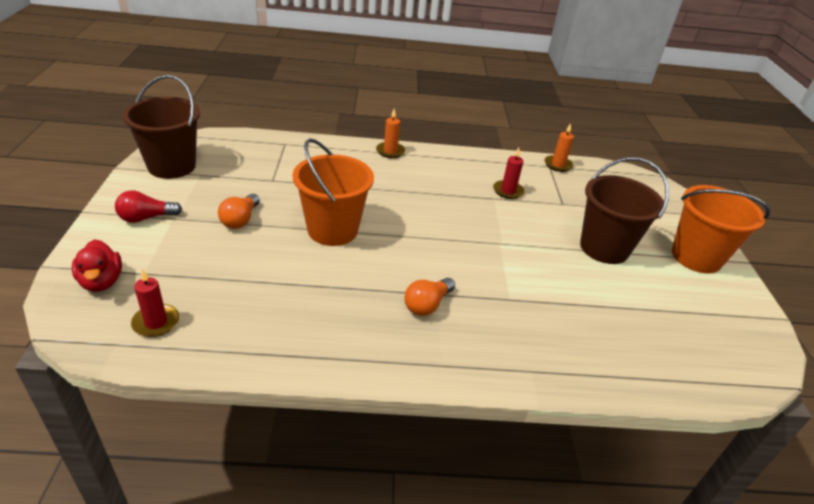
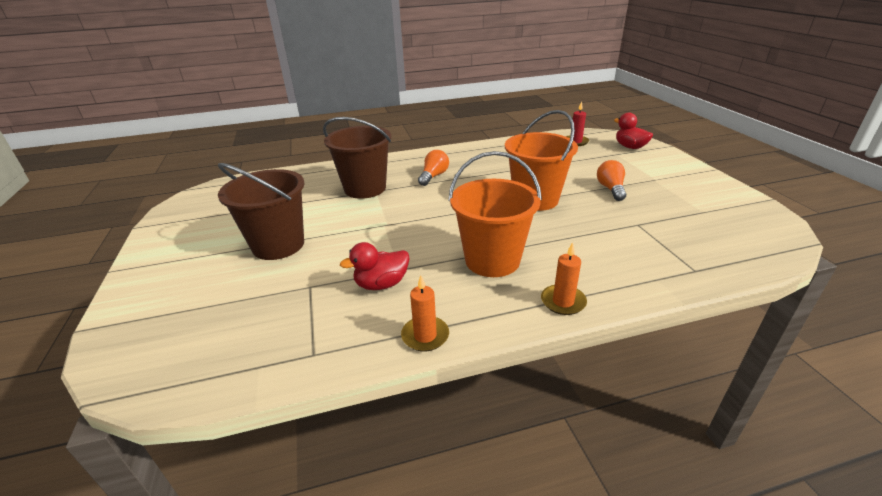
camera: 170 degrees right, 5 degrees down
red light bulb [115,190,182,223] -> none
brown bucket [122,75,200,179] -> brown bucket moved to [323,117,391,199]
red candle [493,148,524,199] -> red duck [340,242,409,290]
orange candle [544,123,574,172] -> orange candle moved to [401,275,449,352]
orange bucket [672,185,770,274] -> orange bucket moved to [448,151,542,277]

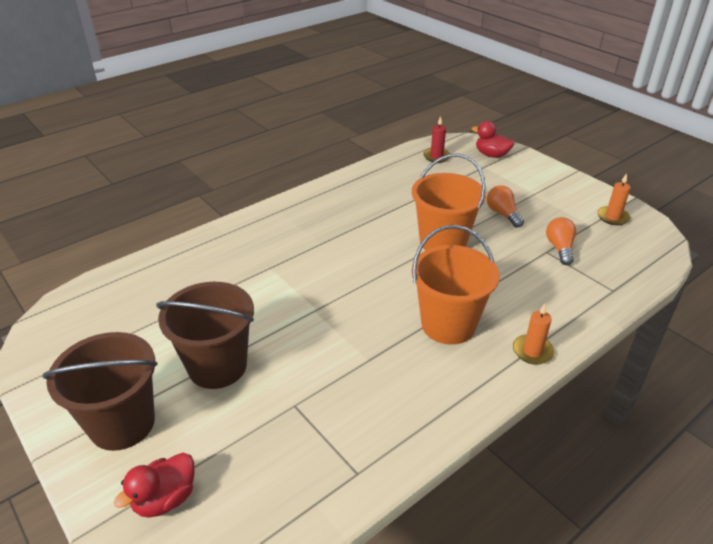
camera: 25 degrees left, 5 degrees up
brown bucket [323,117,391,199] -> brown bucket moved to [43,332,158,451]
red duck [340,242,409,290] -> red duck moved to [114,453,194,518]
orange candle [401,275,449,352] -> orange candle moved to [597,173,631,225]
orange light bulb [418,150,449,186] -> orange light bulb moved to [546,217,576,265]

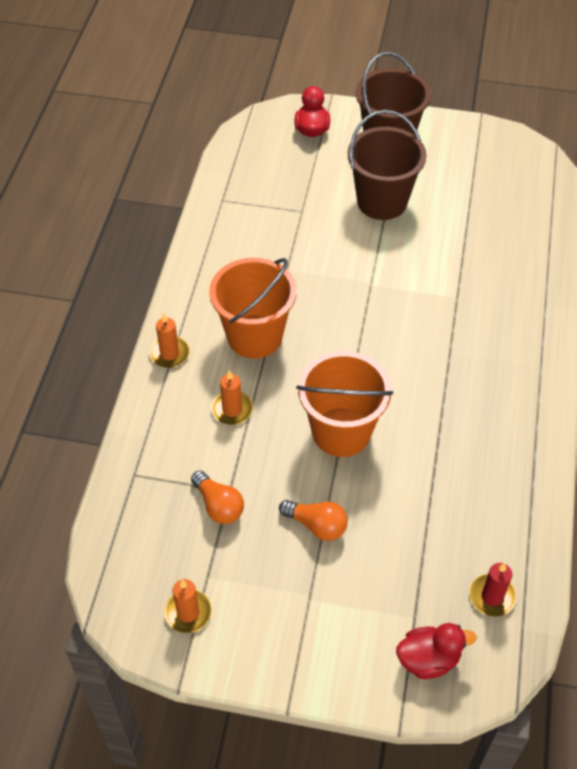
camera: 140 degrees right, 15 degrees up
none -> orange candle [211,370,253,425]

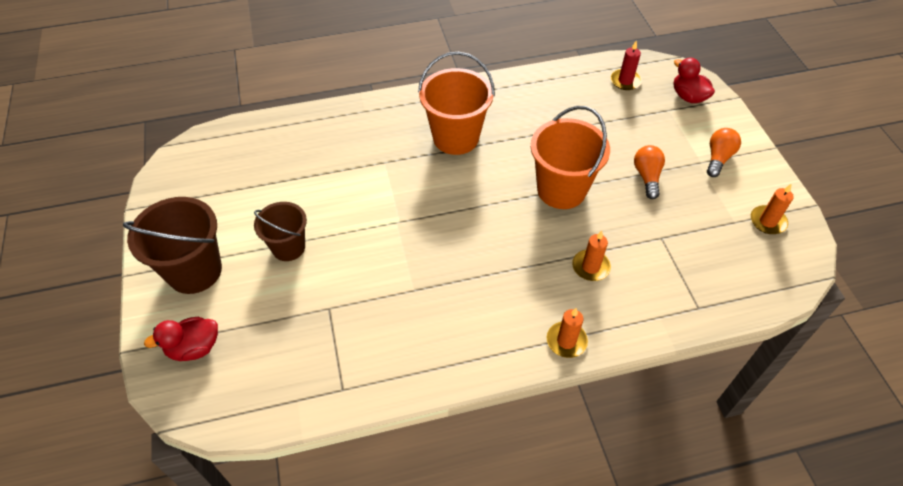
camera: 115 degrees left, 0 degrees up
orange light bulb [191,470,244,524] -> orange light bulb moved to [707,128,741,177]
orange bucket [209,258,297,358] -> orange bucket moved to [418,52,495,155]
brown bucket [347,110,427,220] -> brown bucket [254,202,307,261], size x0.63

